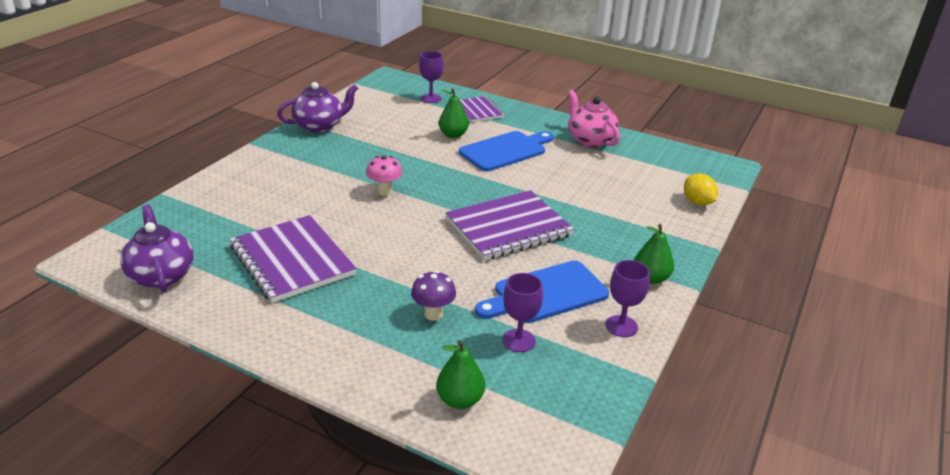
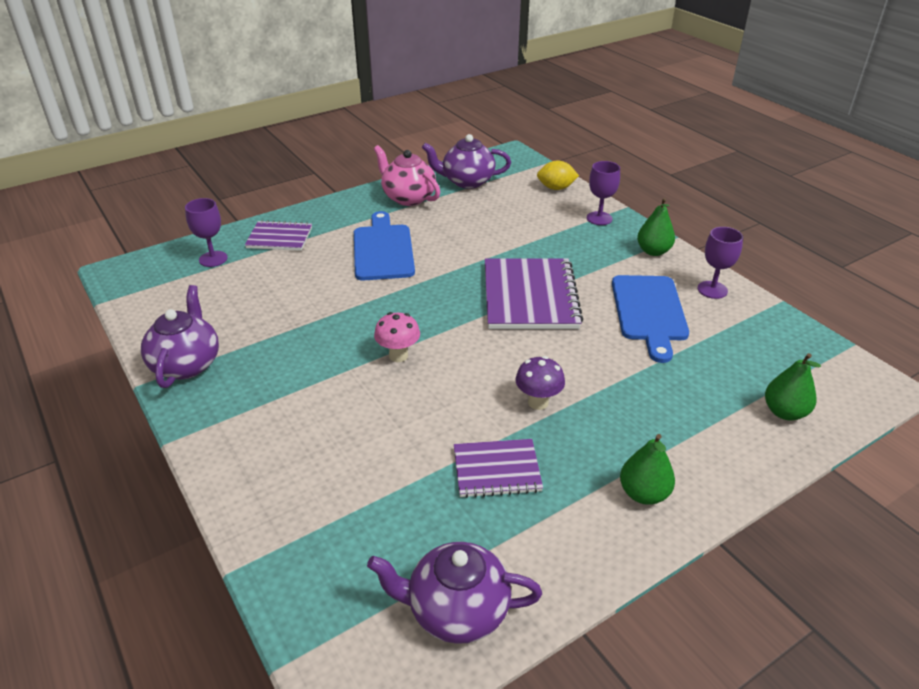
camera: 60 degrees left, 5 degrees up
purple notebook [230,215,357,303] -> purple notebook [454,439,543,498], size x0.57
purple mushroom [411,270,456,321] -> purple mushroom moved to [515,356,565,410]
green pear [439,88,469,138] -> green pear moved to [620,434,675,505]
purple goblet [502,273,543,352] -> purple goblet moved to [587,161,620,225]
pink teapot [568,90,620,148] -> pink teapot turned 45 degrees clockwise [374,145,440,206]
none -> purple teapot [422,134,511,189]

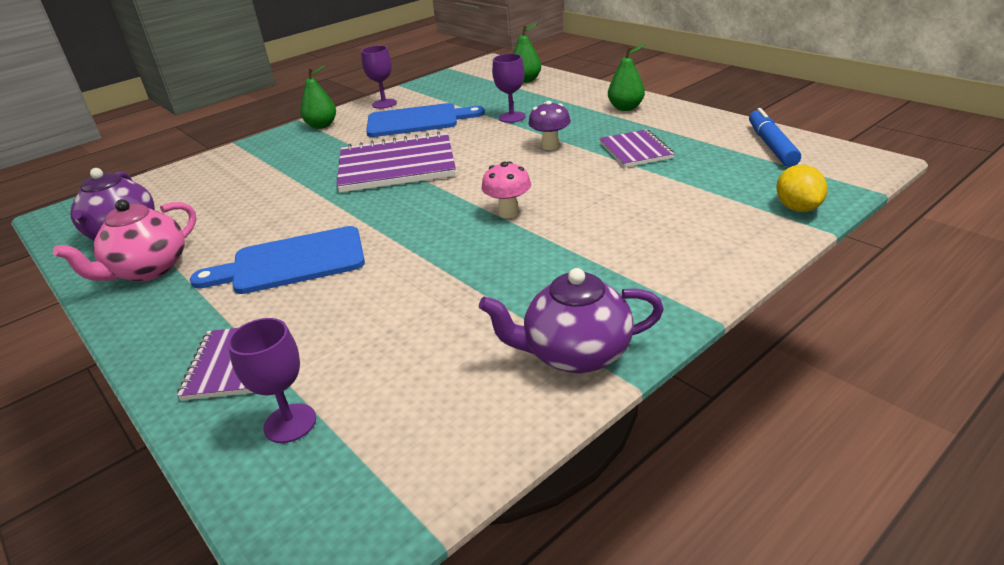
camera: 95 degrees left, 5 degrees down
purple teapot [367,542,542,644] -> blue marker [749,108,801,167]
yellow lemon [537,160,579,190] -> yellow lemon moved to [776,165,828,212]
purple goblet [587,161,620,225] -> purple goblet moved to [492,54,526,123]

